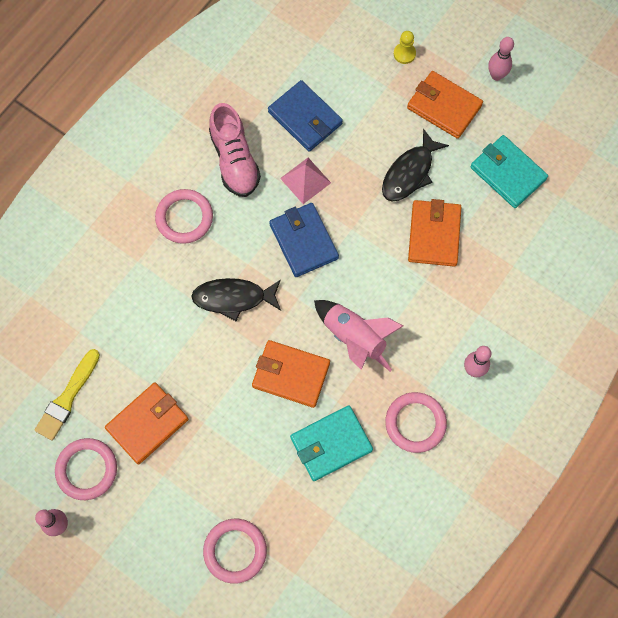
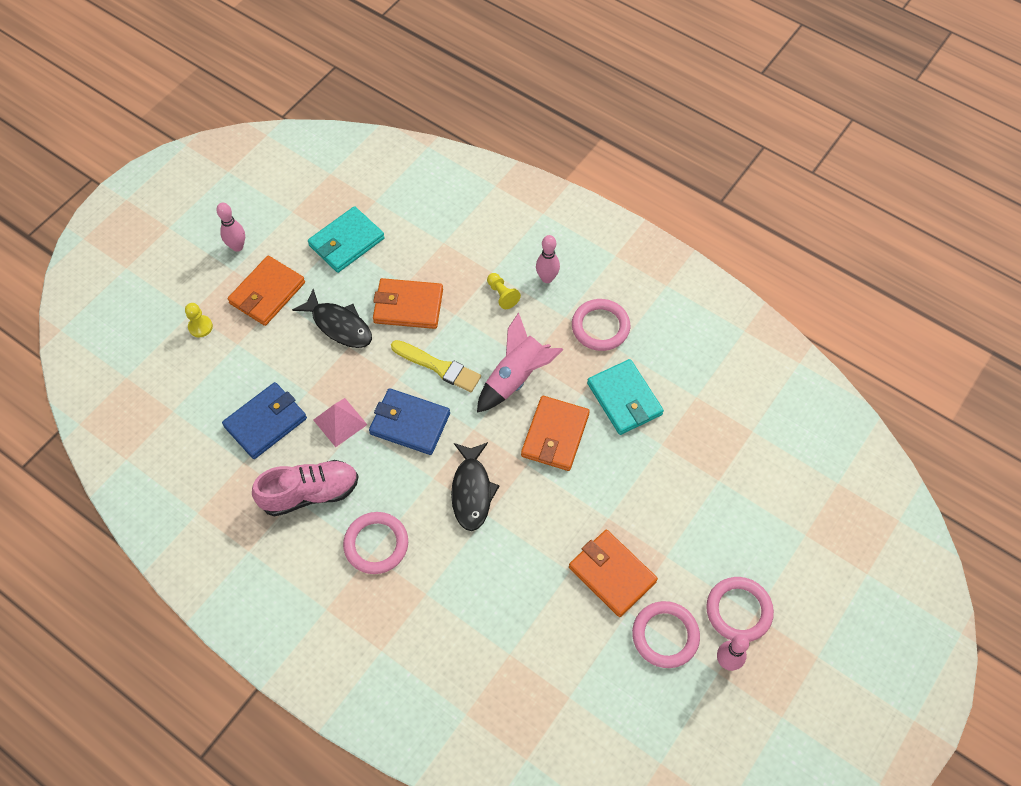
camera: 90 degrees left, 10 degrees down
yellow brush [34,349,100,441] -> yellow brush moved to [391,340,481,392]
pink ring [203,519,267,584] -> pink ring moved to [706,577,774,642]
blue wallet [269,203,339,277] -> blue wallet turned 45 degrees clockwise [369,388,450,455]
none -> yellow pawn [487,273,521,309]

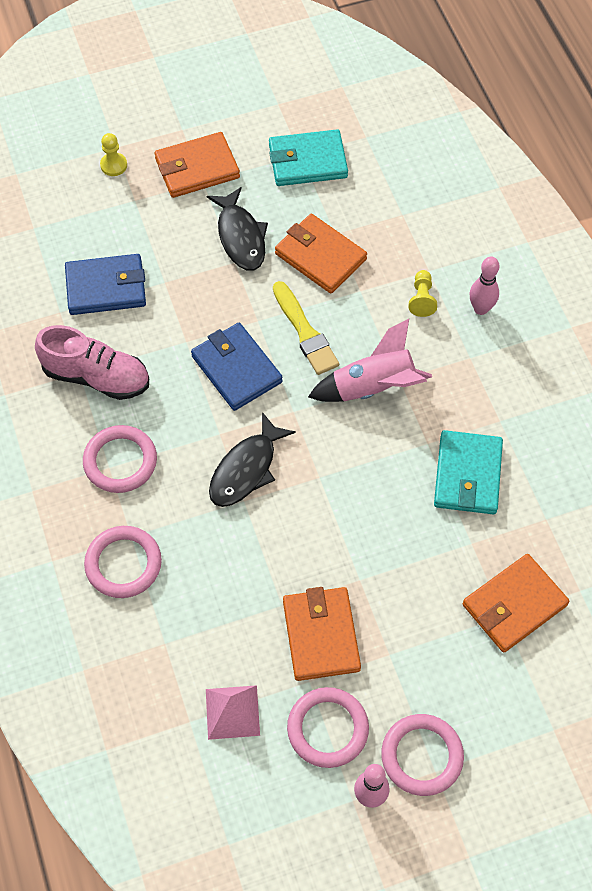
camera: 35 degrees right, 0 degrees up
pink bowling pin [216,203,245,252] -> none
pink pyramid [313,398,367,447] -> pink pyramid moved to [206,685,260,740]
orange wallet [521,396,590,471] -> orange wallet moved to [463,554,569,653]
pink ring [572,299,630,351] -> pink ring moved to [84,526,162,598]

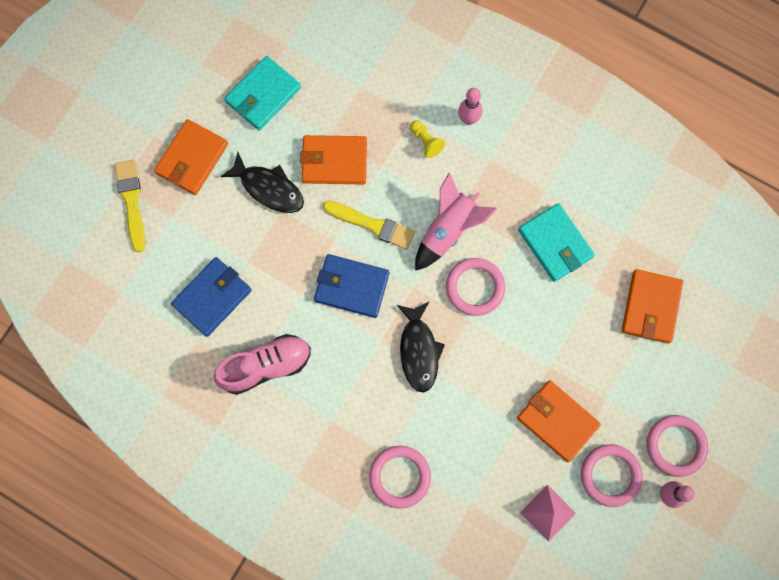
camera: 40 degrees left, 15 degrees up
pink ring [83,425,157,493] -> pink ring moved to [446,258,505,316]
yellow pawn [100,133,127,176] -> yellow brush [115,159,145,252]

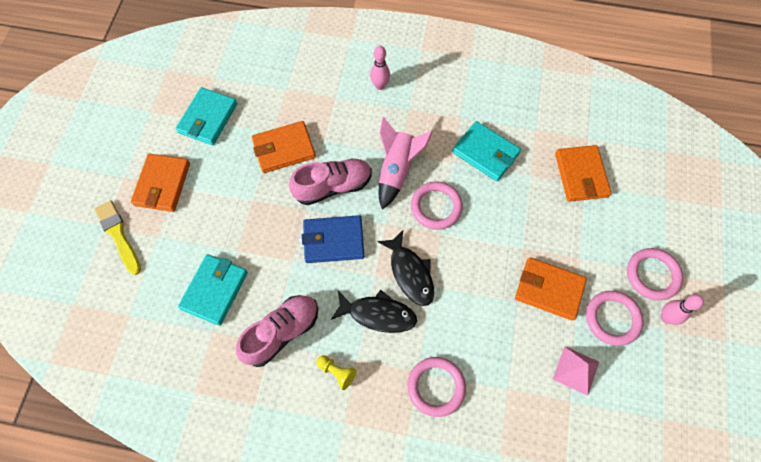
camera: 20 degrees left, 10 degrees down
blue wallet [171,257,252,337] -> turquoise wallet [178,254,248,326]
black fish [220,152,304,213] -> black fish moved to [331,290,417,333]
yellow brush [323,201,415,250] -> pink shoe [289,158,372,205]
yellow pawn [410,120,445,158] -> yellow pawn moved to [317,355,357,390]

